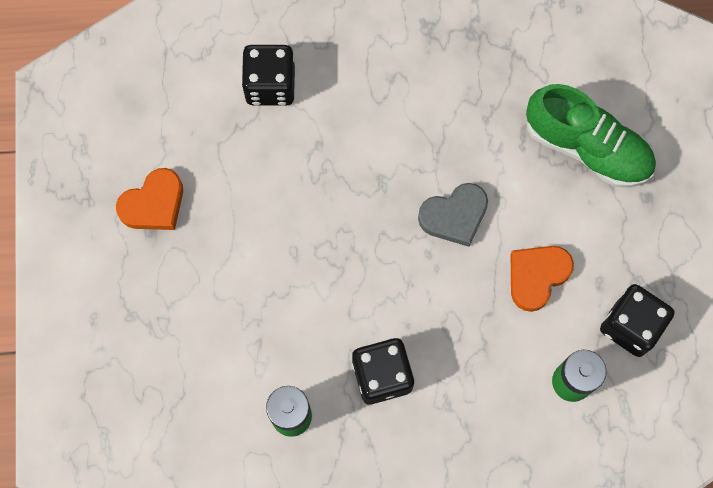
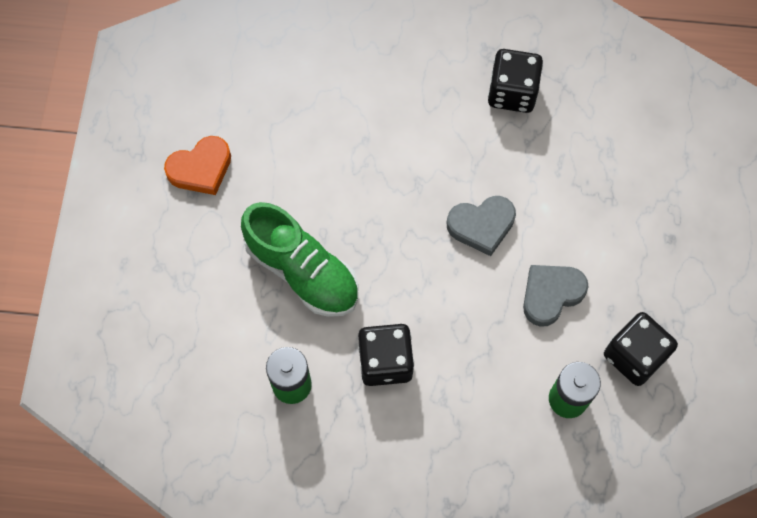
camera: 10 degrees right, 5 degrees down
black dice [242,45,295,105] -> black dice moved to [488,49,543,113]
orange heart [511,246,574,312] -> grey heart [523,265,589,327]
green shoe [526,84,656,188] -> green shoe moved to [241,202,358,317]

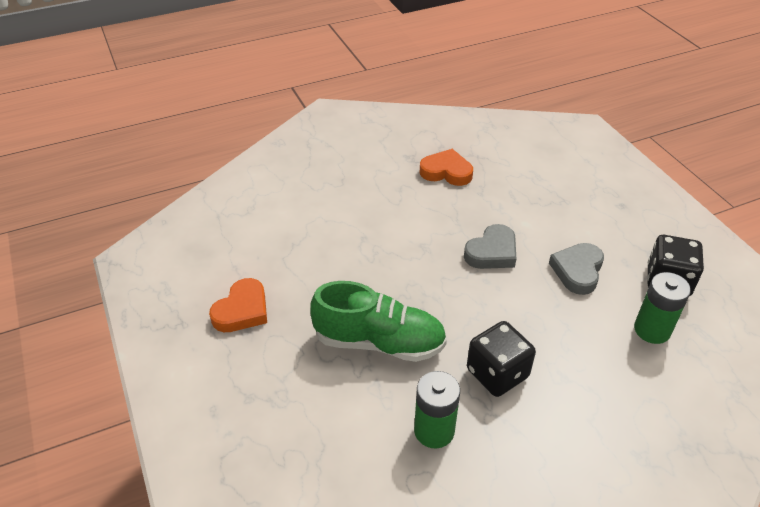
camera: 30 degrees left, 25 degrees down
black dice [488,49,543,113] -> orange heart [419,149,473,186]

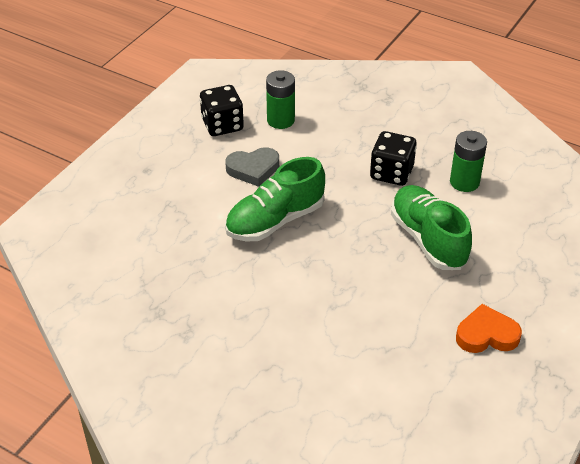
camera: 125 degrees left, 0 degrees up
orange heart [419,149,473,186] -> none
grey heart [464,224,516,269] -> green shoe [225,157,325,242]

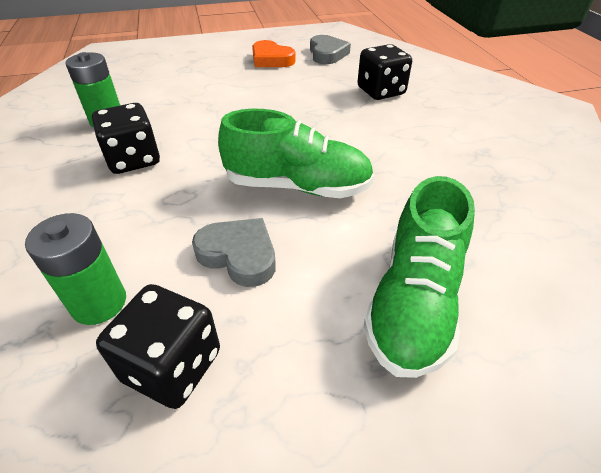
camera: 135 degrees left, 0 degrees up
green shoe [391,185,472,270] -> green shoe moved to [364,176,475,378]
none -> grey heart [310,35,351,64]
none -> black dice [358,44,412,100]

